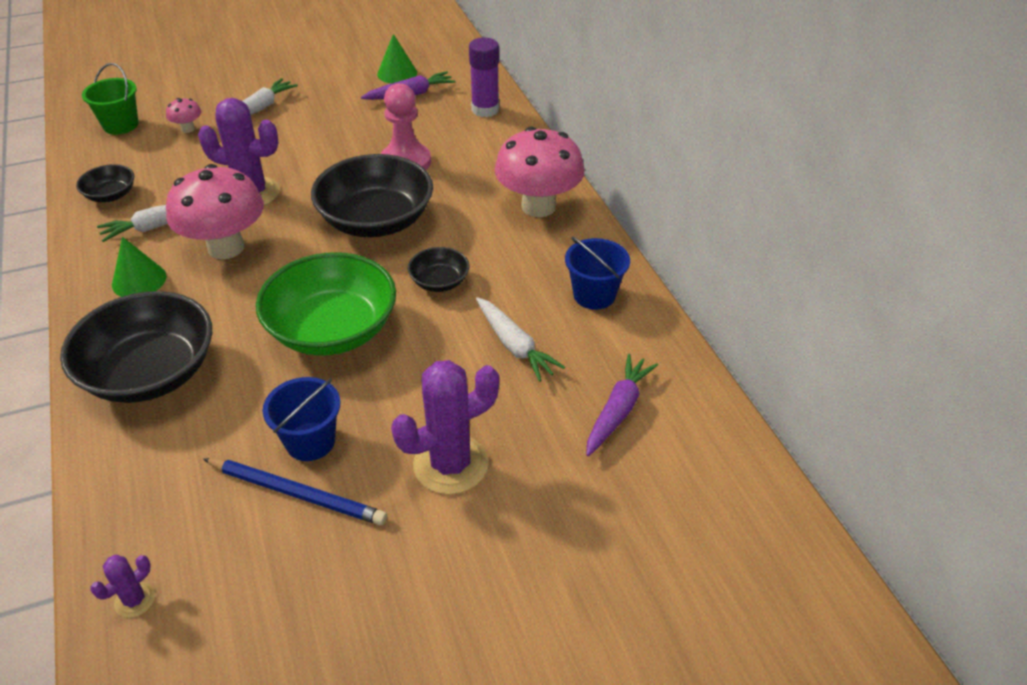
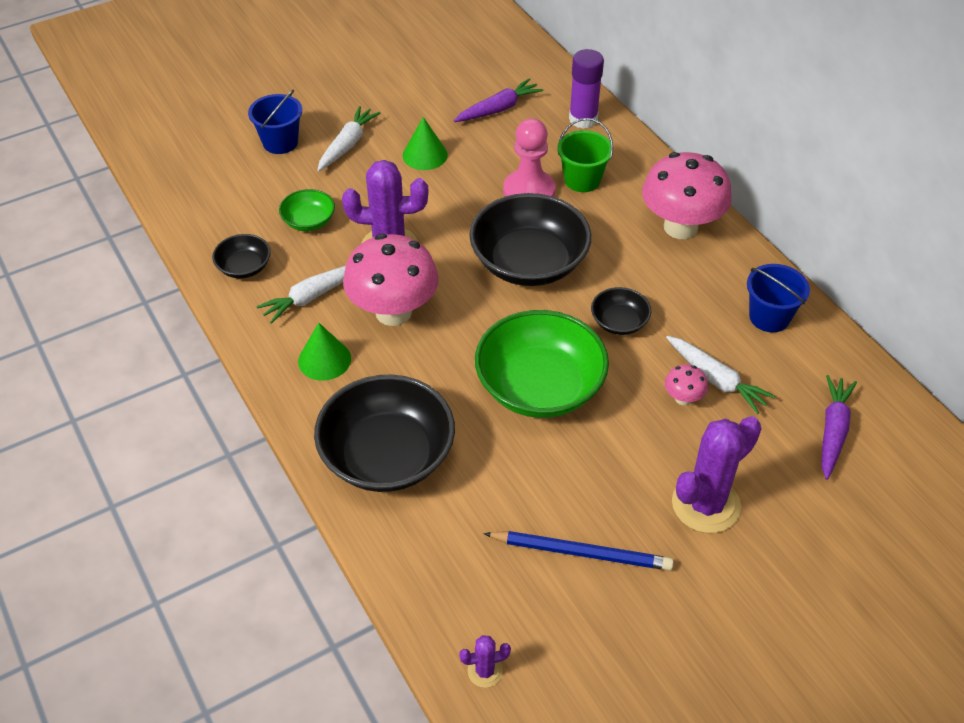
camera: 10 degrees left, 5 degrees up
green bucket [82,63,139,135] -> green bucket moved to [557,118,613,192]
purple cactus [90,555,155,618] -> purple cactus turned 45 degrees clockwise [459,635,511,688]
pink mushroom [166,98,201,133] -> pink mushroom moved to [664,364,708,405]
blue bucket [263,377,340,461] -> blue bucket moved to [248,89,302,154]
green cone [377,34,417,84] -> green cone moved to [403,117,448,170]
none -> green bowl [279,189,335,231]

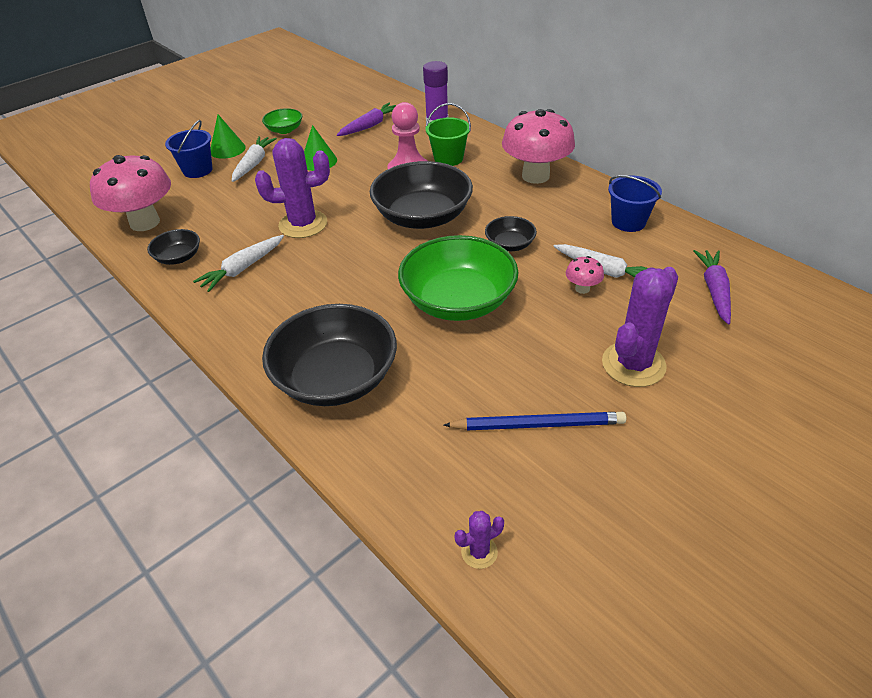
camera: 10 degrees left, 5 degrees down
green bowl [279,189,335,231] -> green bowl moved to [262,108,302,134]
green cone [298,323,351,381] -> green cone moved to [211,115,246,159]
pink mushroom [343,234,439,326] -> pink mushroom moved to [90,155,171,231]

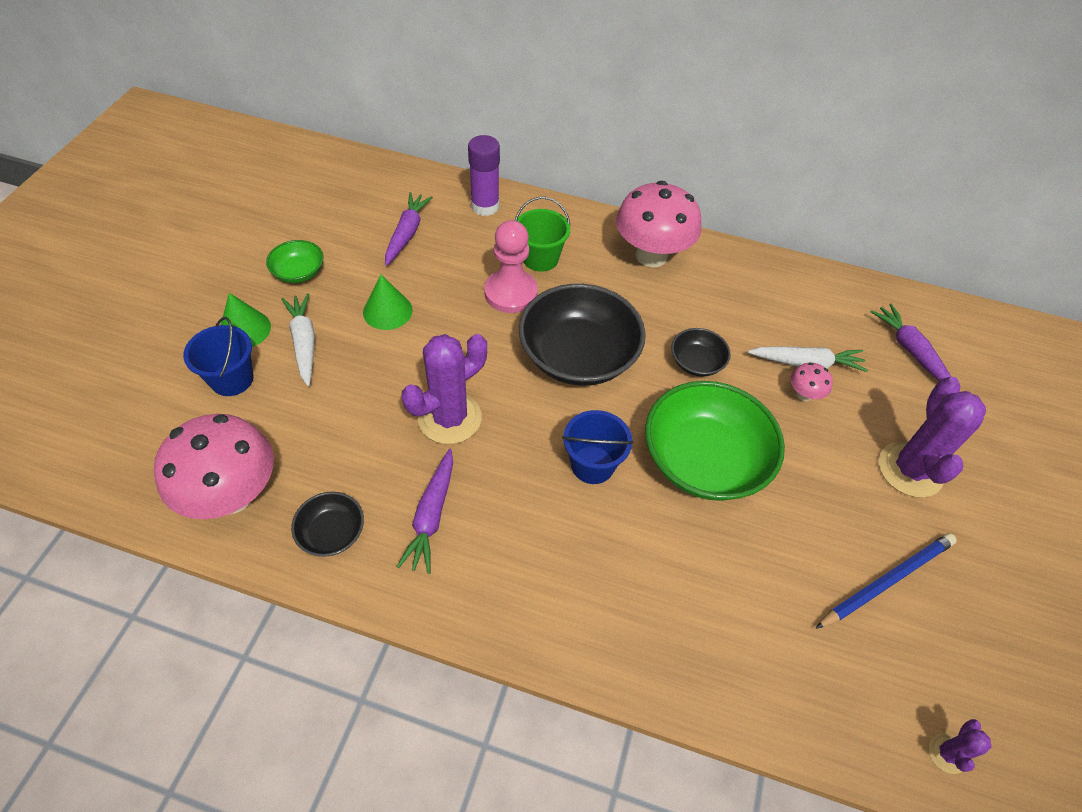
camera: 35 degrees left, 10 degrees up
white carrot [193,235,284,292] -> purple carrot [397,449,453,574]
black bowl [262,304,397,406] -> none
blue bucket [608,175,662,232] -> blue bucket moved to [562,410,633,484]

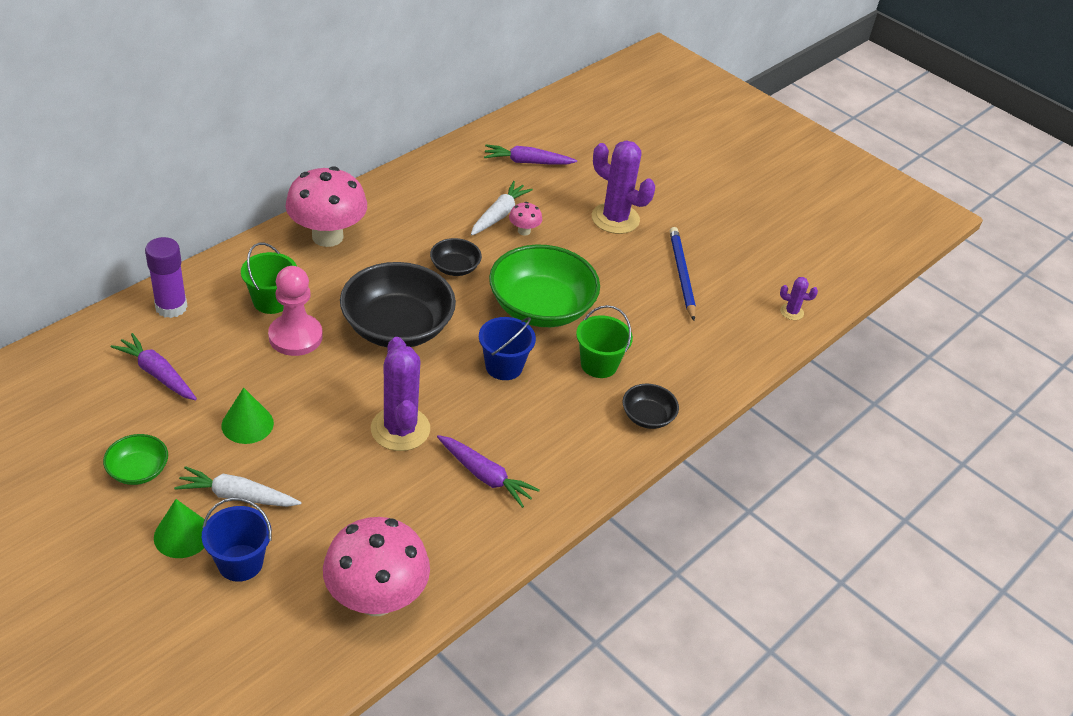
camera: 65 degrees left, 10 degrees down
black bowl [291,492,364,557] -> black bowl moved to [622,384,679,429]
purple cactus [929,719,992,774] -> purple cactus turned 45 degrees counterclockwise [780,277,818,320]
none -> green bucket [576,305,633,378]

